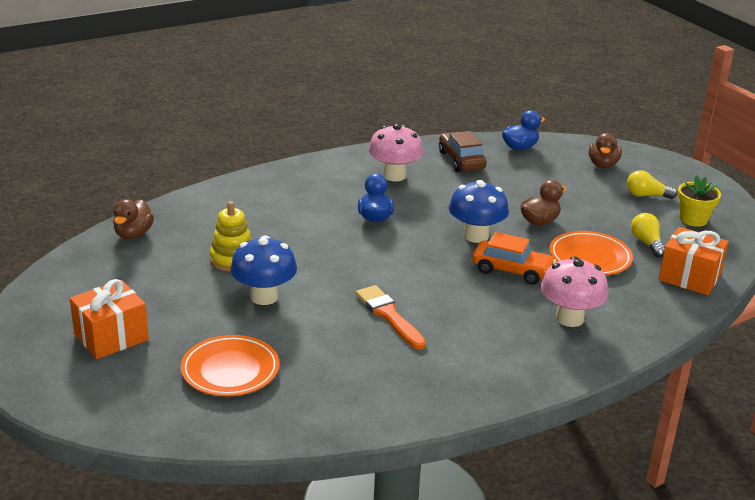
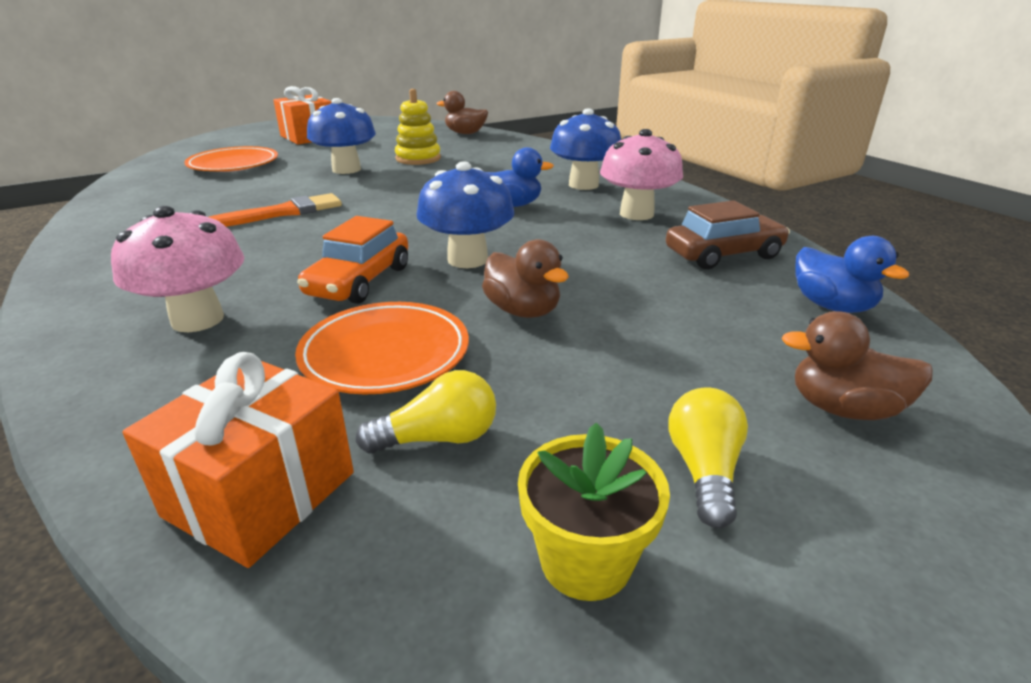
camera: 90 degrees right, 0 degrees up
none -> blue mushroom [550,109,621,190]

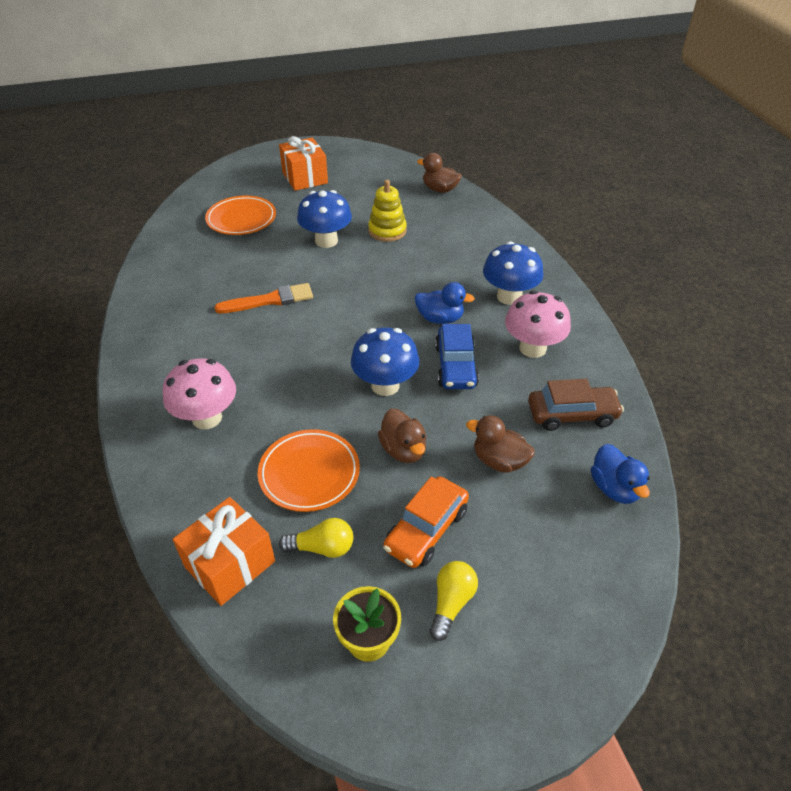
camera: 15 degrees right, 15 degrees up
orange car [297,216,408,304] -> orange car moved to [383,476,469,568]
brown duck [781,311,933,420] -> brown duck moved to [466,415,535,473]
none -> blue car [435,324,479,389]

